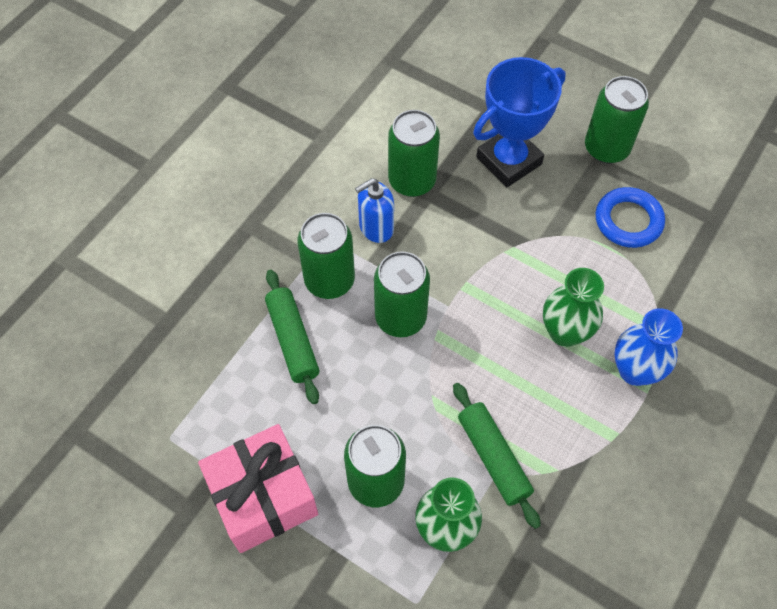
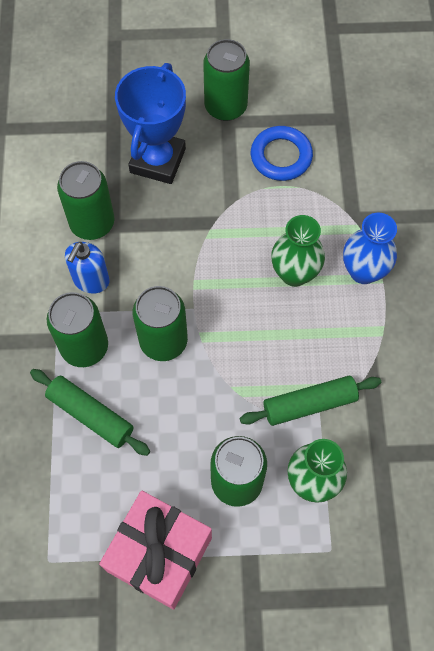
camera: 35 degrees left, 5 degrees up
green rolling pin [453,383,541,529] -> green rolling pin turned 45 degrees counterclockwise [240,376,381,426]

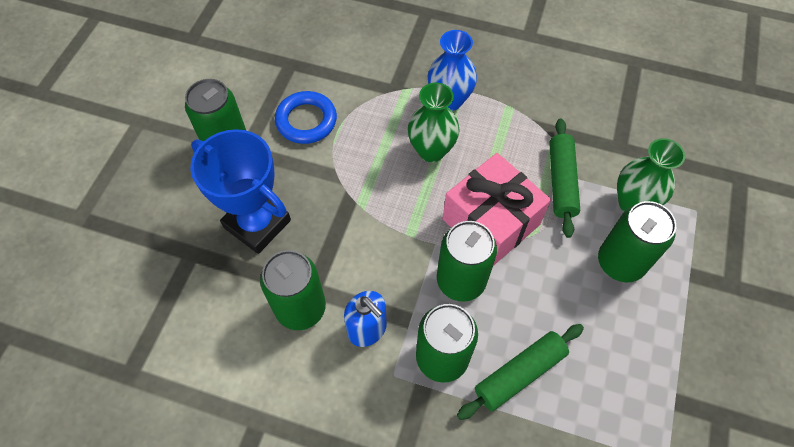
camera: 70 degrees left, 5 degrees down
pink gift [99,491,212,610] -> pink gift moved to [443,153,551,266]

